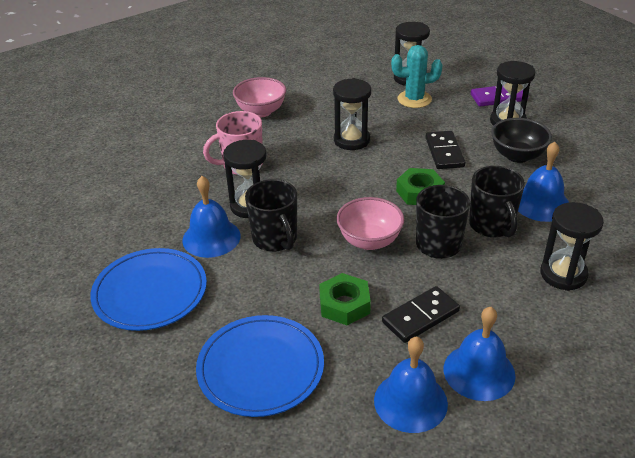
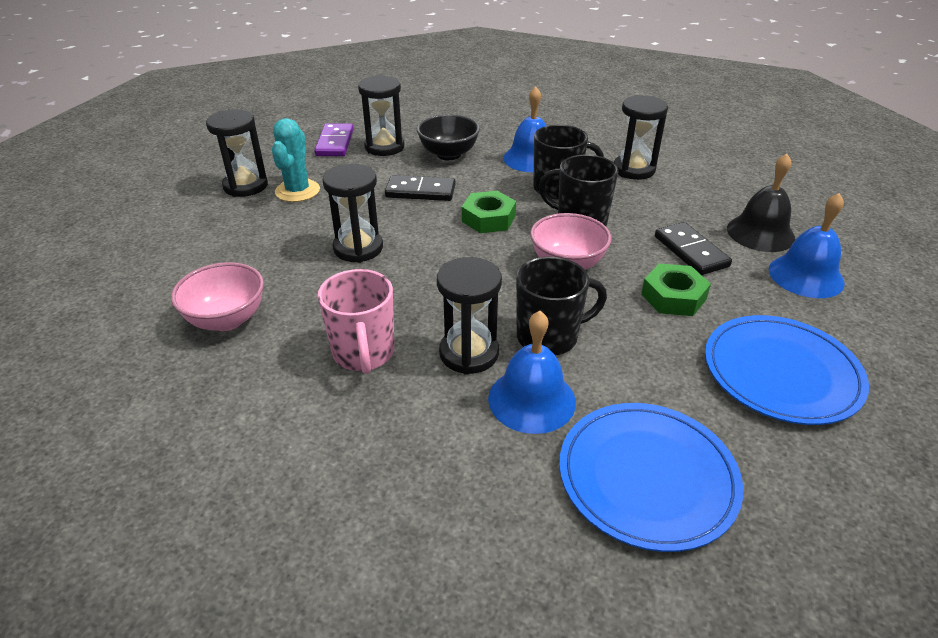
camera: 80 degrees left, 0 degrees up
blue bell [444,307,516,401] -> black bell [727,154,795,252]

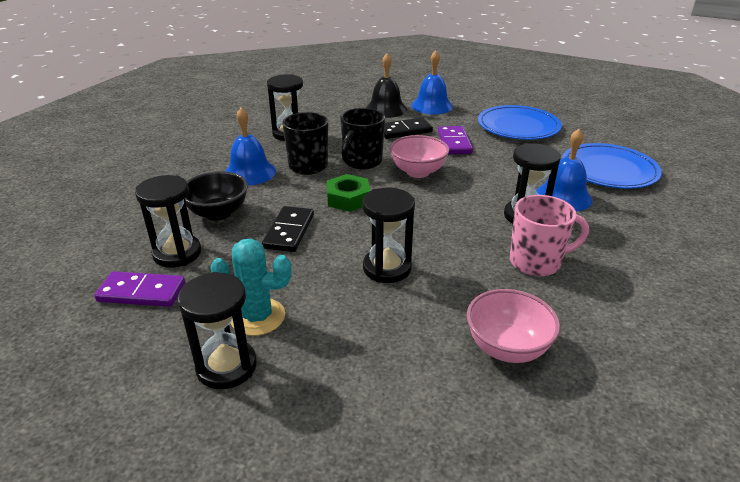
camera: 85 degrees left, 5 degrees down
black mug [516,256,607,355] -> none
green nut [641,263,711,316] -> purple domino [438,126,473,155]

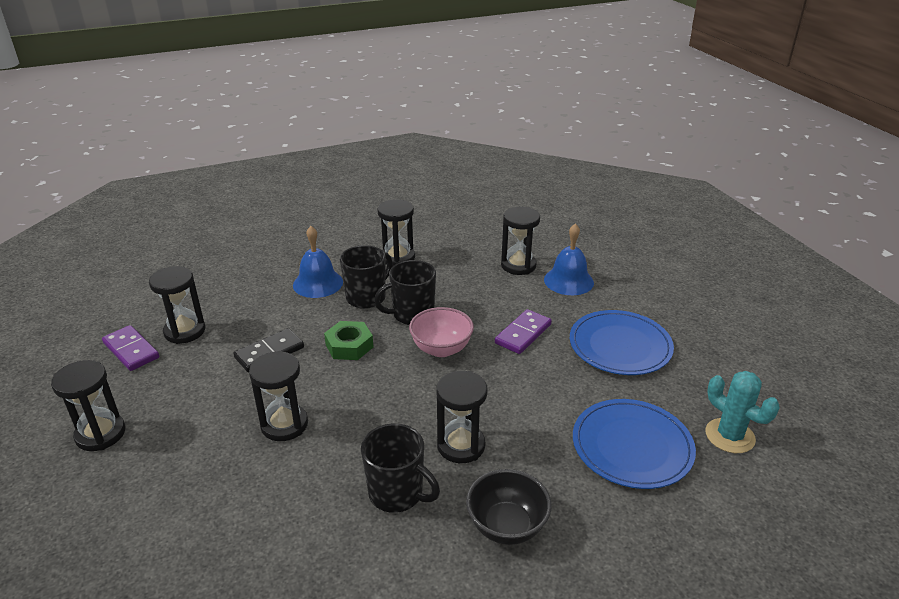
camera: 40 degrees right, 0 degrees up
black bowl [185,171,248,221] -> black bowl moved to [466,469,552,545]
turquoise cactus [210,239,292,336] -> turquoise cactus moved to [705,371,780,453]
black bell [366,53,407,118] -> black hourglass [501,207,540,275]
black domino [384,117,433,139] -> none
pink bowl [467,289,560,363] -> none
pink mug [510,195,589,276] -> black mug [361,423,440,513]
blue bell [536,129,593,212] -> none

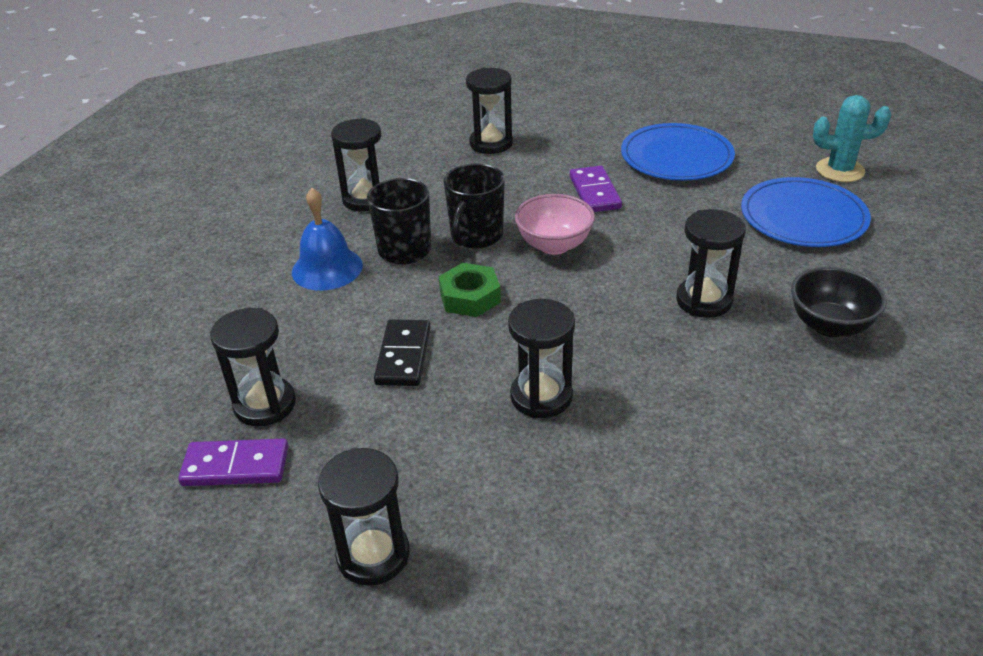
camera: 45 degrees left, 5 degrees up
black mug [361,423,440,513] -> none
blue bell [544,223,594,295] -> none

